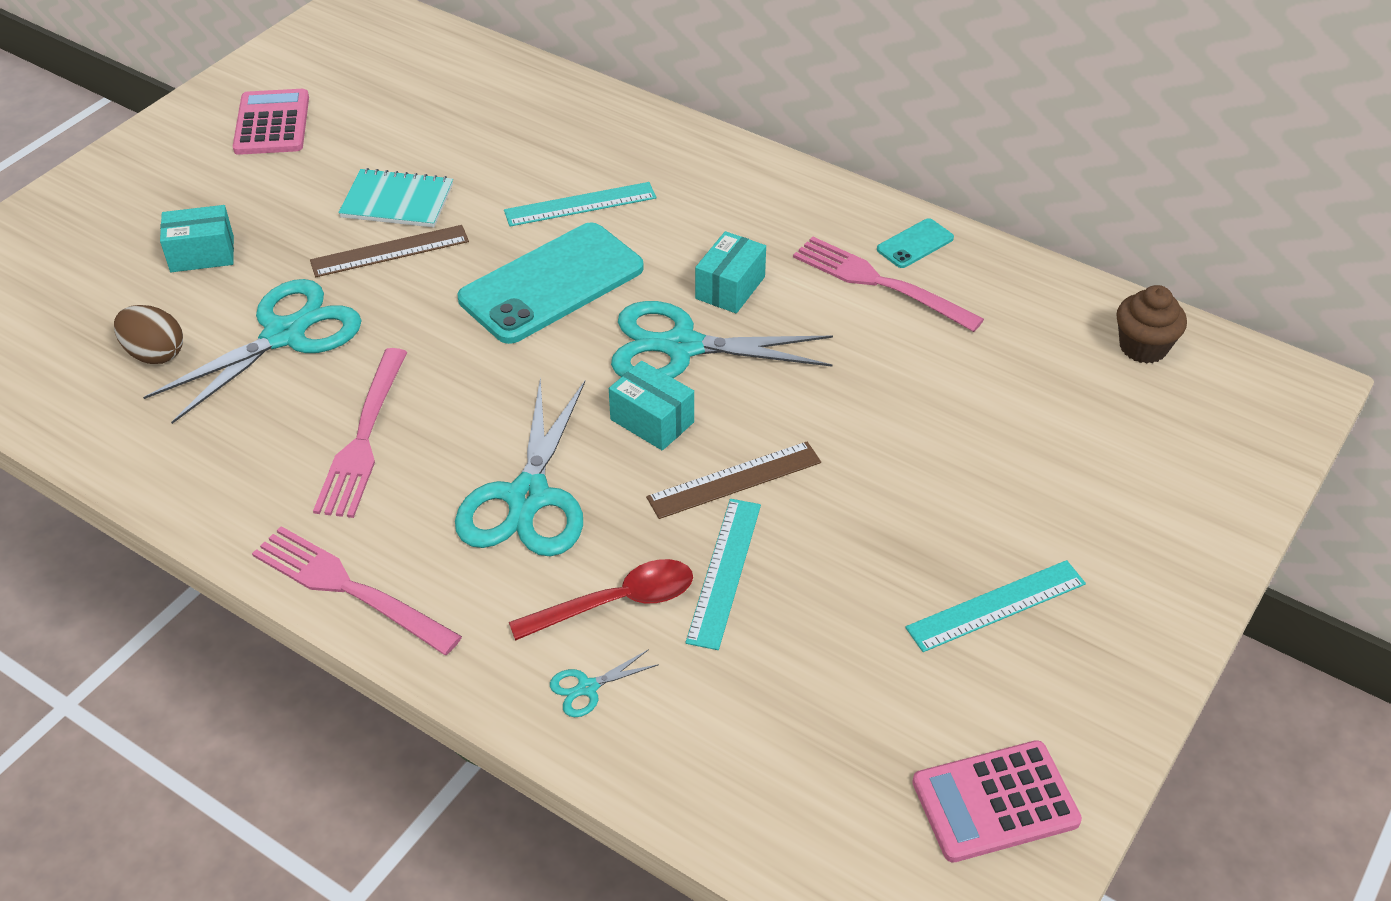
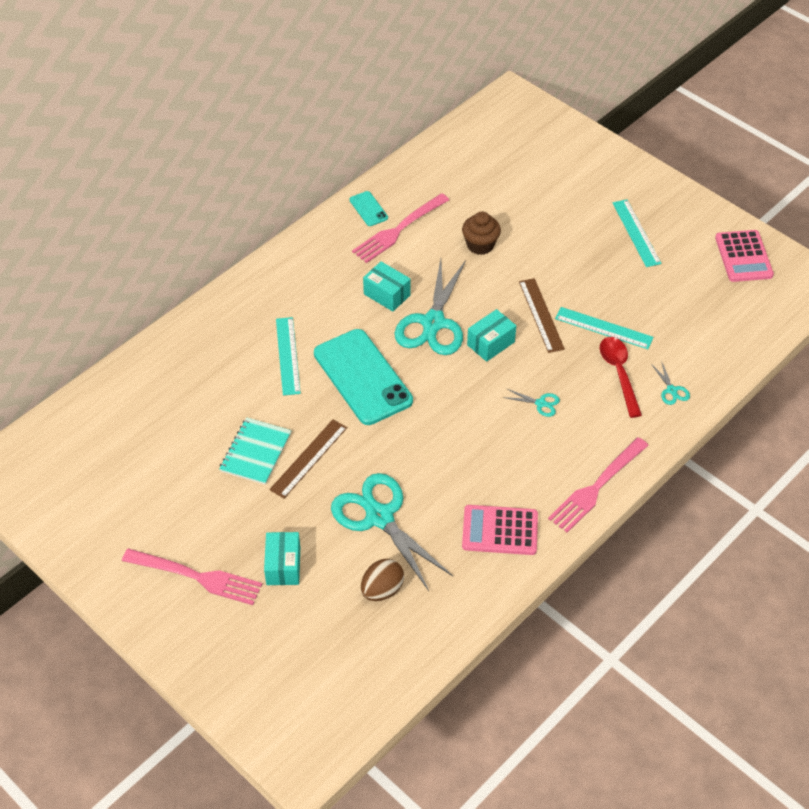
camera: 80 degrees left, 5 degrees up
pink calculator [233,89,309,155] -> pink calculator moved to [462,505,538,555]
brown ruler [310,225,469,277] -> brown ruler turned 45 degrees clockwise [269,419,347,498]
pink fork [313,348,408,518] -> pink fork moved to [122,548,262,605]
turquoise scissors [455,378,585,556] -> turquoise scissors [503,389,560,417], size x0.41
brown cupcake [1117,285,1187,364] -> brown cupcake moved to [462,212,501,255]

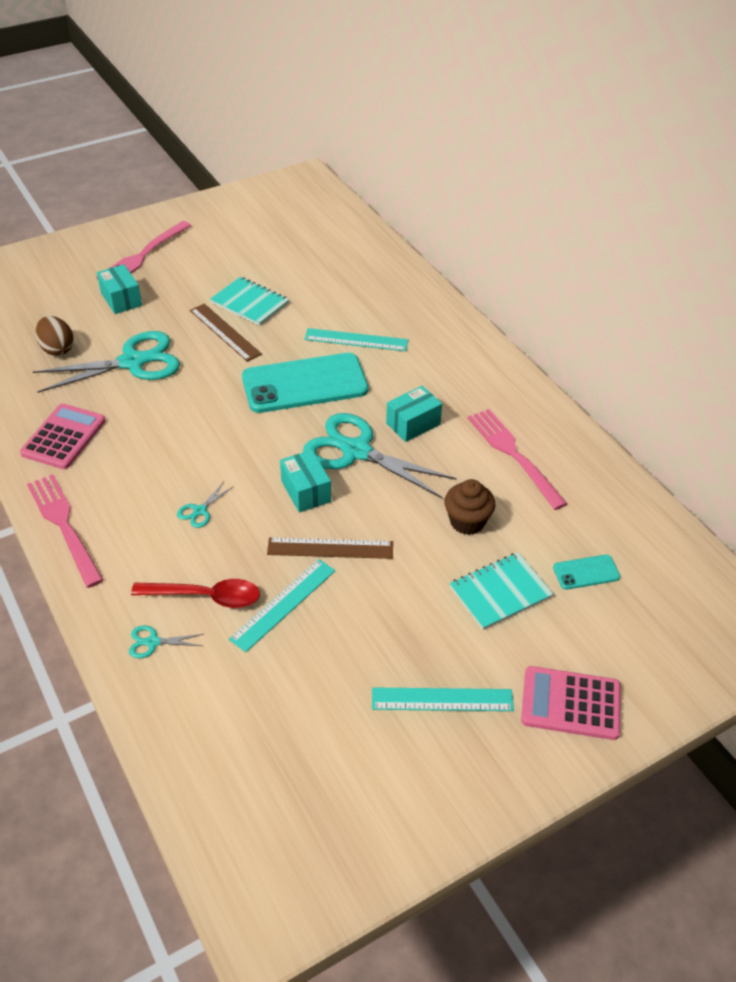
camera: 105 degrees right, 5 degrees down
turquoise box [264,532,300,585] -> turquoise box turned 45 degrees clockwise [97,264,142,314]
turquoise phone [350,191,388,226] -> turquoise phone moved to [553,555,620,590]
pink calculator [715,230,774,282] -> pink calculator moved to [521,666,621,740]
none -> turquoise notebook [449,552,553,630]

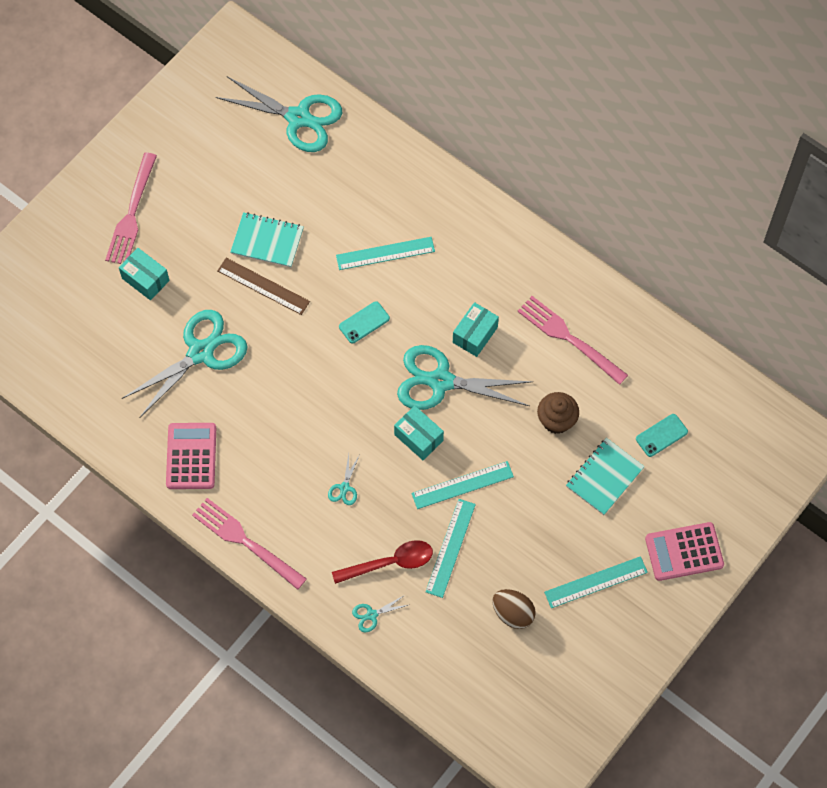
camera: 20 degrees left, 20 degrees up
brown egg [36,316,74,356] -> brown egg moved to [492,589,536,629]
turquoise phone [242,353,368,413] -> turquoise phone [339,301,390,343], size x0.44
brown ruler [267,537,393,559] -> turquoise ruler [411,461,514,509]
none -> turquoise scissors [215,76,342,152]

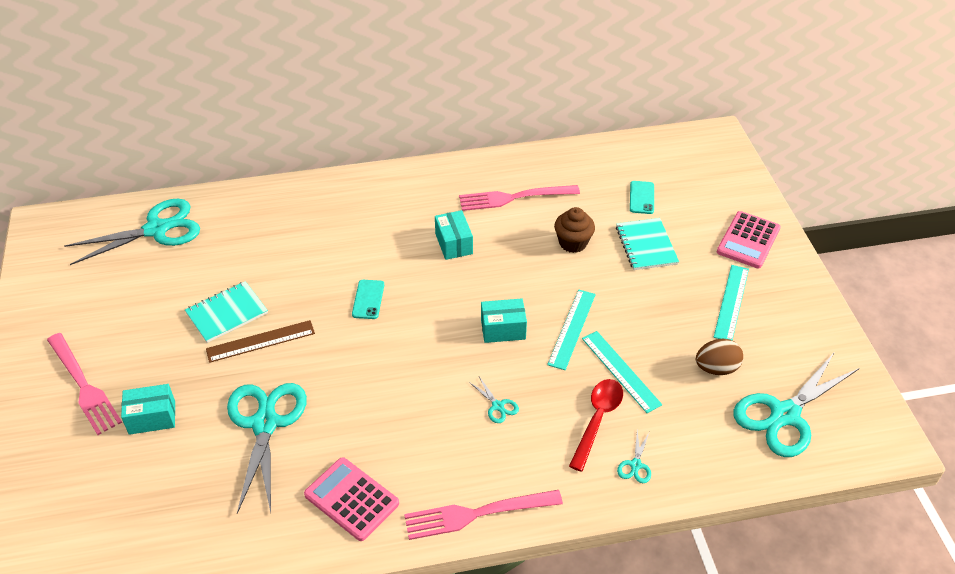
camera: 50 degrees left, 20 degrees down
turquoise ruler [336,237,435,270] -> none
turquoise scissors [397,345,533,410] -> turquoise scissors moved to [733,353,860,457]

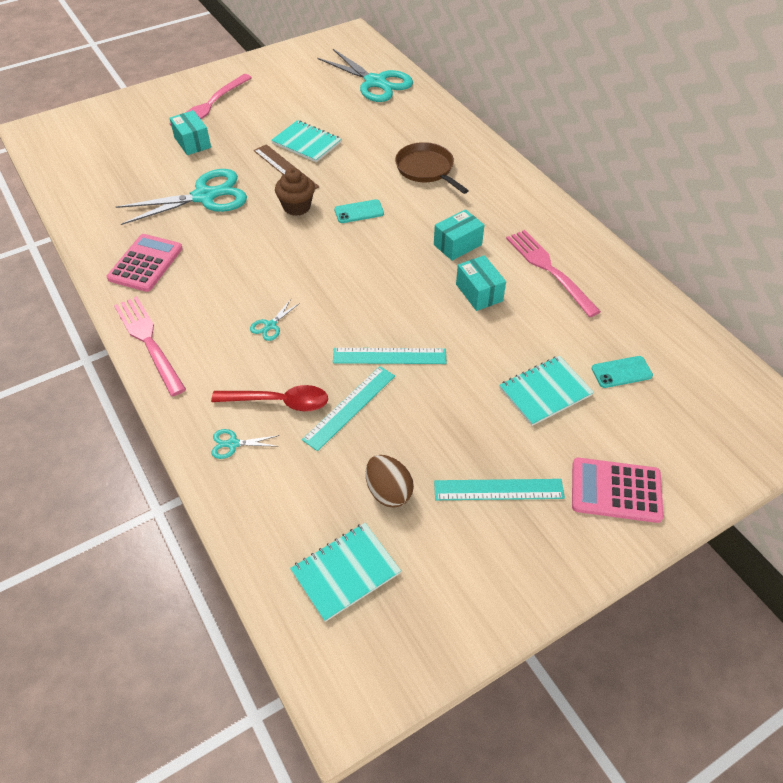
camera: 70 degrees right, 5 degrees up
turquoise box [481,298,527,343] -> turquoise box moved to [456,255,506,311]
brown cupcake [554,207,595,253] -> brown cupcake moved to [275,168,315,216]
turquoise scissors [733,353,860,457] -> turquoise notebook [290,523,401,622]
none -> brown pan [395,142,469,194]

